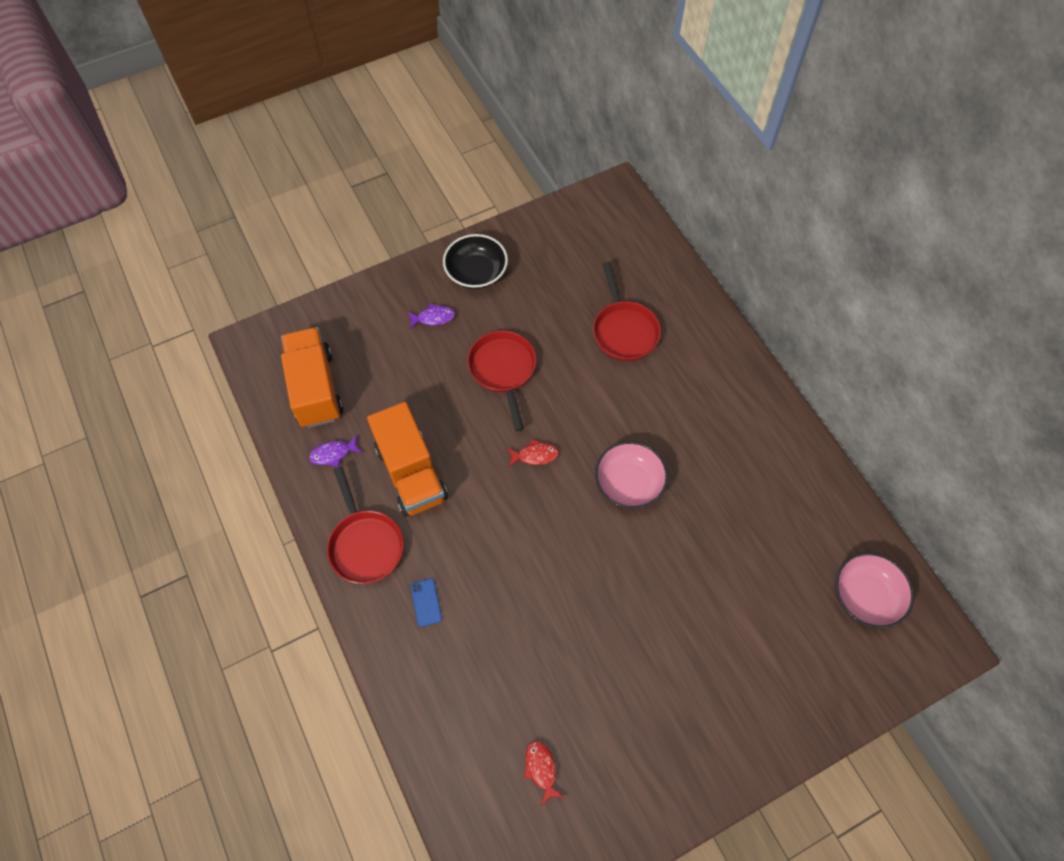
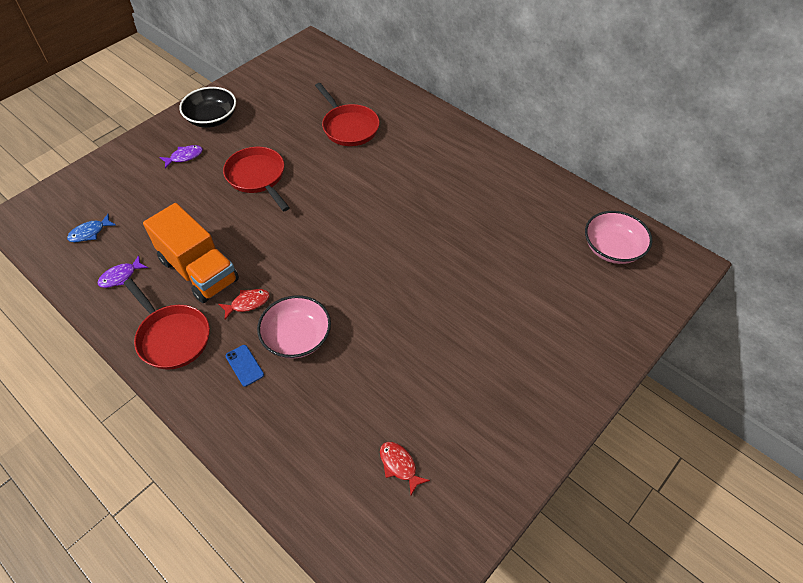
camera: 20 degrees left, 10 degrees down
orange truck [281,327,343,428] -> blue fish [67,214,116,242]
red fish [507,439,559,467] -> red fish moved to [219,289,270,319]
pink bowl [595,441,668,509] -> pink bowl moved to [257,295,331,359]

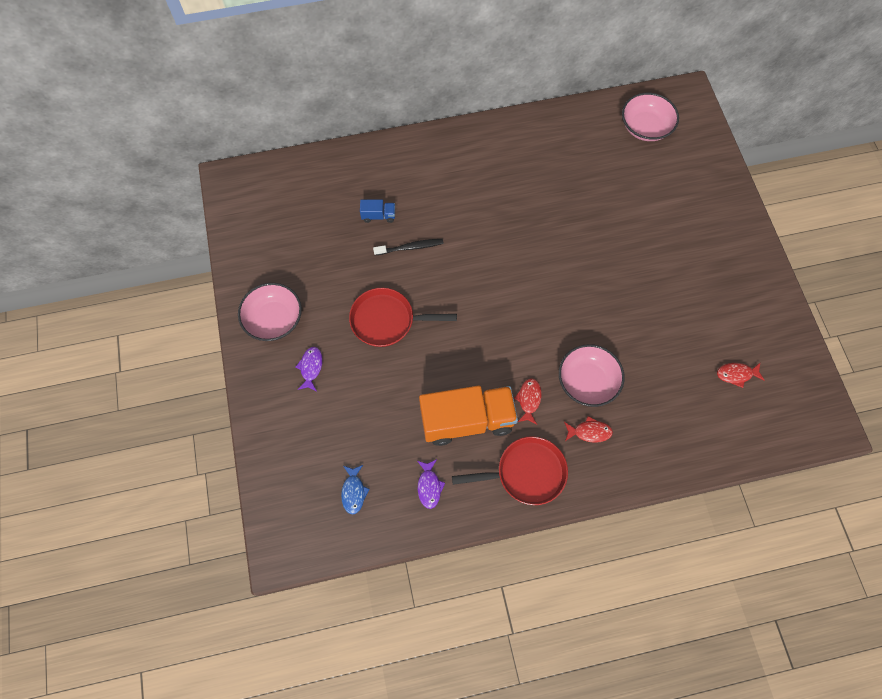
camera: 55 degrees left, 15 degrees up
black bowl [179,87,236,128] -> pink bowl [238,283,302,341]
blue phone [226,345,264,387] -> red fish [564,416,613,443]
red pan [315,83,380,146] -> blue truck [360,200,395,223]
none -> black toothbrush [373,239,444,255]

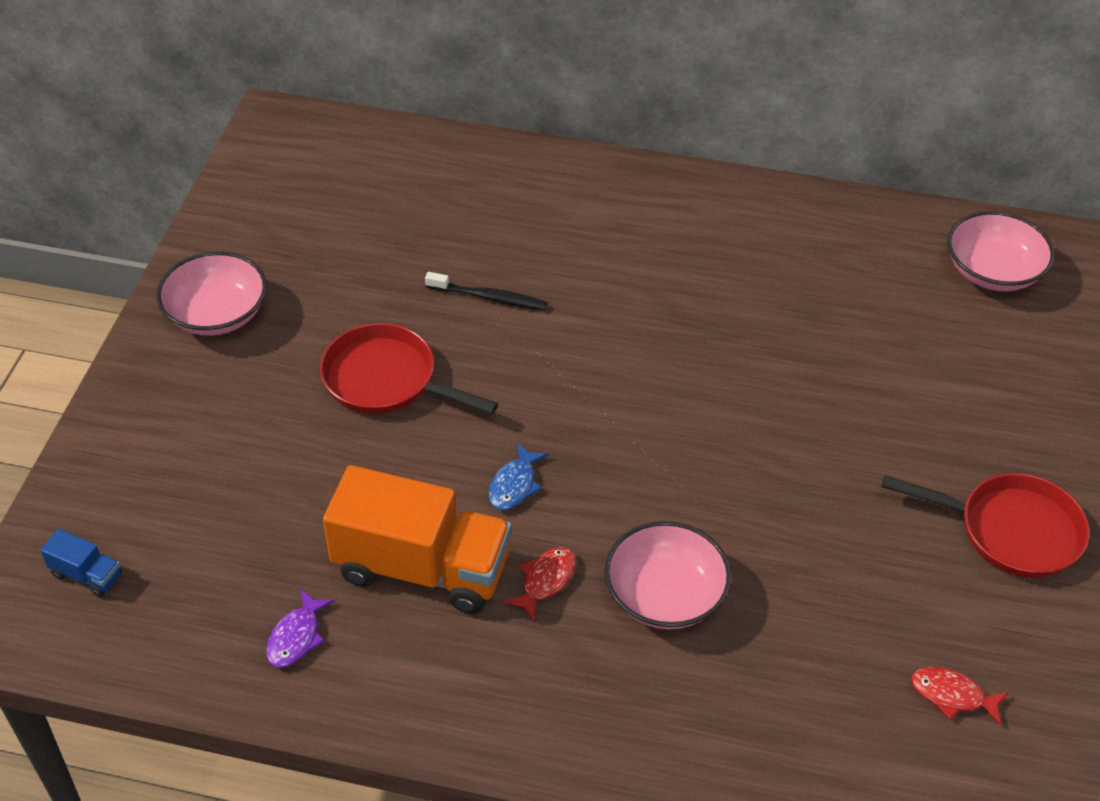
camera: 25 degrees right, 20 degrees down
purple fish [296,347,323,391] -> none
blue fish [341,465,370,514] -> blue fish moved to [489,443,548,511]
blue truck [360,200,395,223] -> blue truck moved to [41,529,122,597]
red pan [452,436,568,505] -> red pan moved to [882,473,1089,578]
red fish [564,416,613,443] -> none

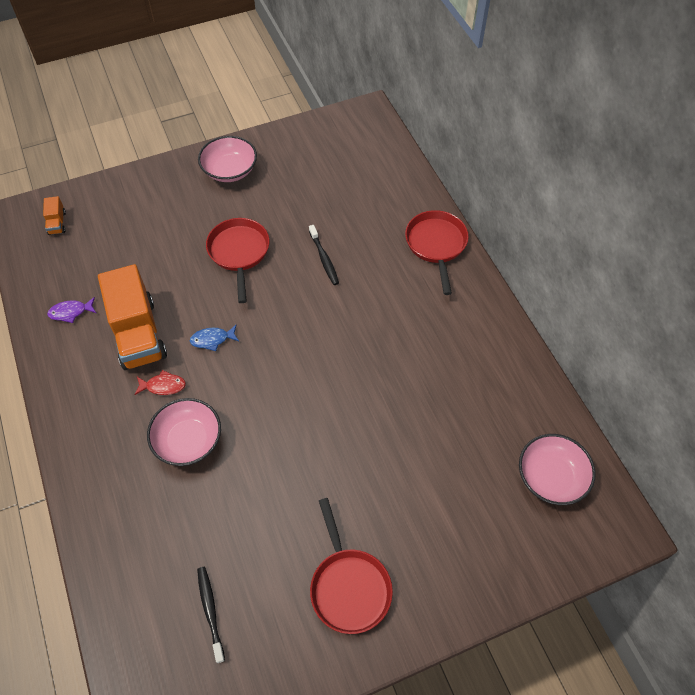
camera: 55 degrees right, 10 degrees up
blue truck [41,529,122,597] -> orange truck [43,196,66,235]
red fish [911,667,1009,726] -> black toothbrush [197,567,225,663]
none -> red pan [405,210,469,295]

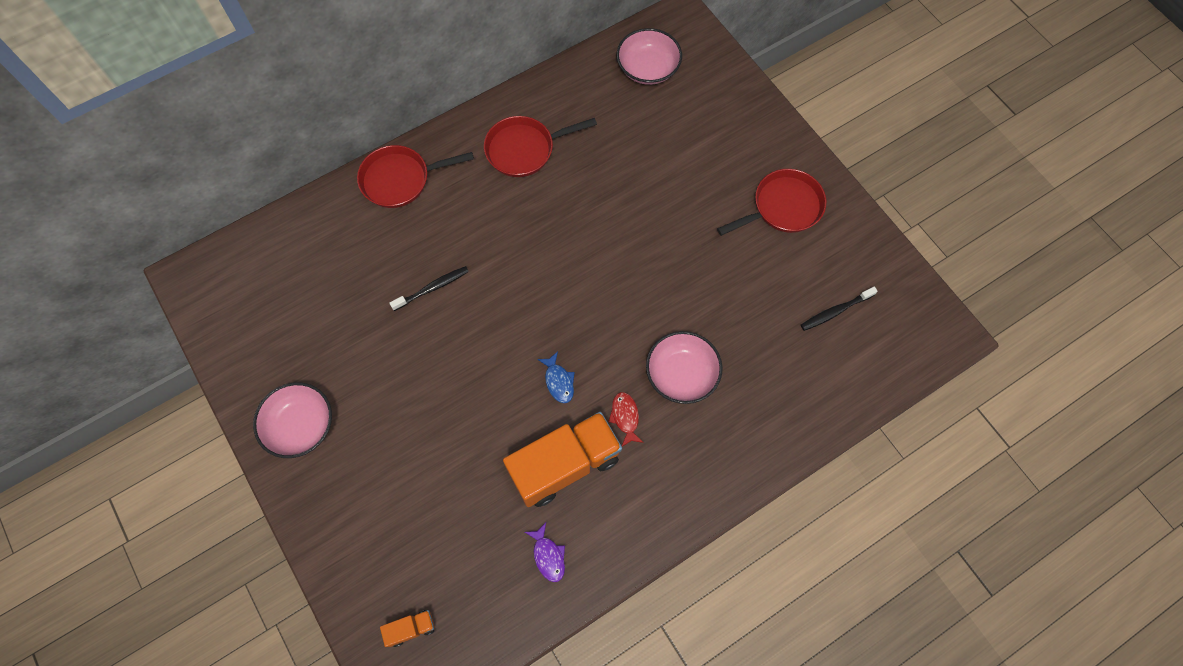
camera: 100 degrees left, 10 degrees up
red pan [206,218,270,303] -> red pan moved to [484,116,597,177]

